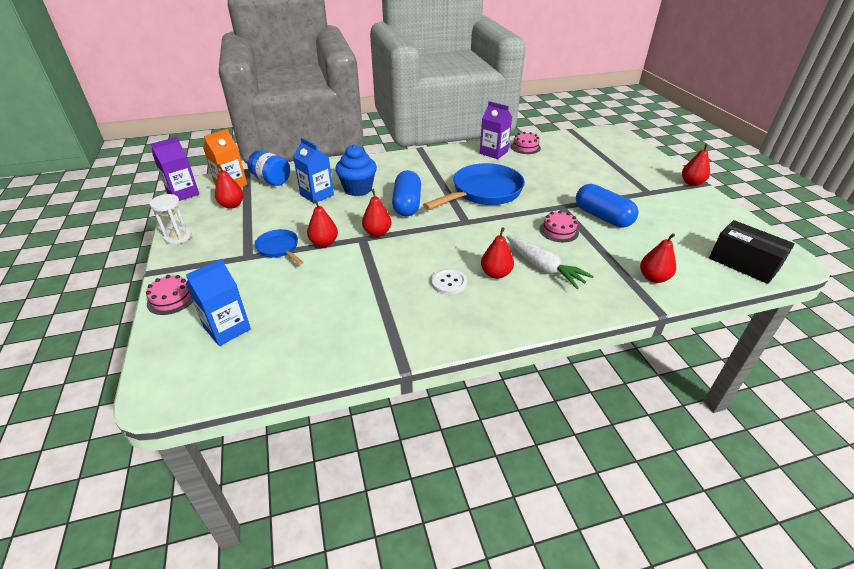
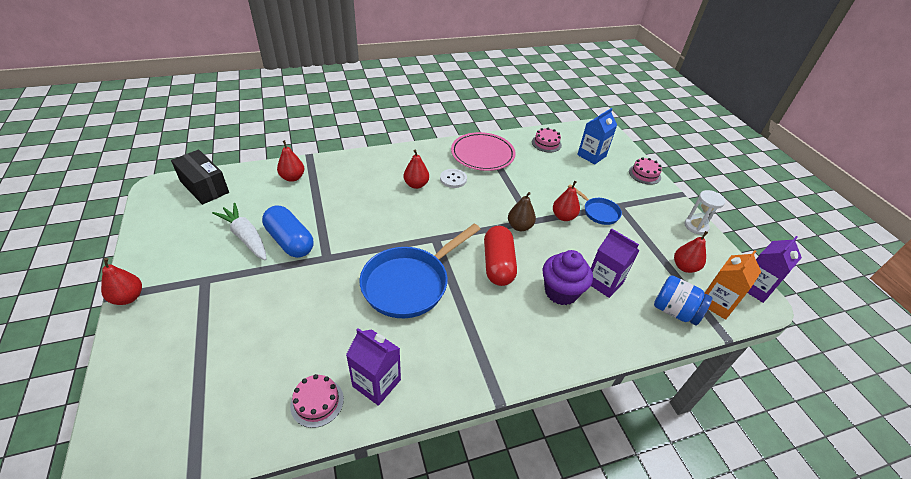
camera: 175 degrees right, 5 degrees up
blue carton [293,138,334,204] -> purple carton [591,228,639,298]
blue cupcake [335,144,377,196] -> purple cupcake [543,250,593,305]
red pear [362,189,392,237] -> brown pear [508,192,536,231]
blue capsule [392,170,421,216] -> red capsule [484,226,517,286]
white carrot [506,235,594,289] -> white carrot moved to [212,203,267,260]
pink cake [540,211,579,242] -> pink cake moved to [532,128,562,152]
none -> pink plate [451,132,516,171]

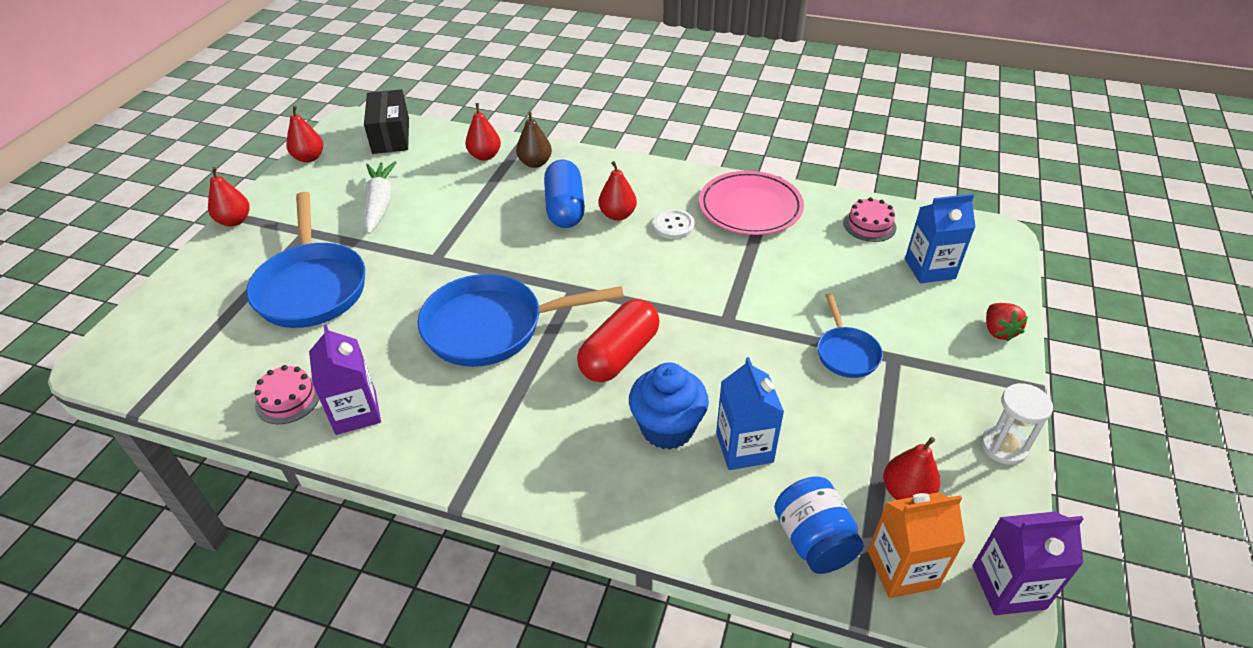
camera: 40 degrees right, 0 degrees up
blue capsule [262,206,314,258] -> blue capsule moved to [544,160,585,228]
brown pear [508,192,536,231] -> brown pear moved to [516,112,552,168]
purple cupcake [543,250,593,305] -> blue cupcake [629,363,709,450]
red pear [553,181,580,221] -> red pear moved to [286,106,323,163]
purple carton [591,228,639,298] -> blue carton [716,357,784,470]
pink cake [629,157,662,185] -> red strawberry [986,303,1028,342]
none -> blue pan [246,192,365,328]

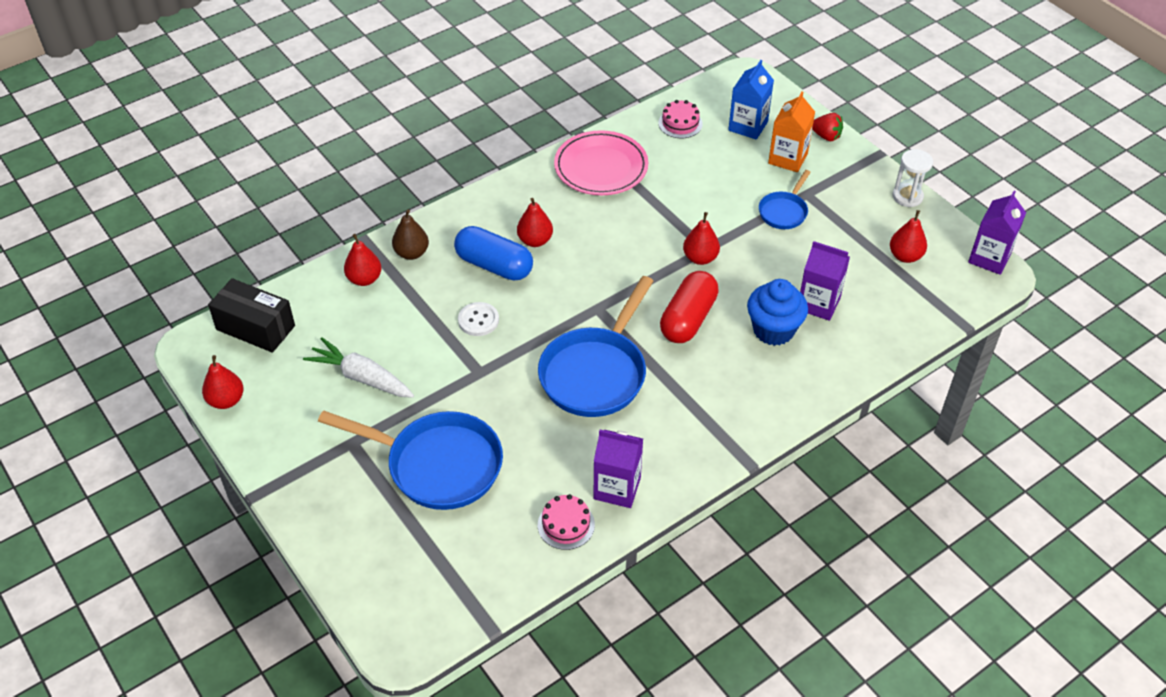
camera: 55 degrees left, 5 degrees up
red pear [208,167,250,227] -> red pear moved to [683,212,720,265]
red capsule [577,299,660,382] -> red capsule turned 45 degrees clockwise [660,271,719,343]
white button [653,209,695,239] -> white button moved to [458,302,499,336]
blue carton [716,357,784,470] -> purple carton [800,241,850,321]
blue jar [774,476,864,574] -> none
blue pan [817,293,883,378] -> blue pan turned 90 degrees clockwise [759,170,811,229]
orange carton [868,492,965,598] -> orange carton moved to [768,92,815,172]

